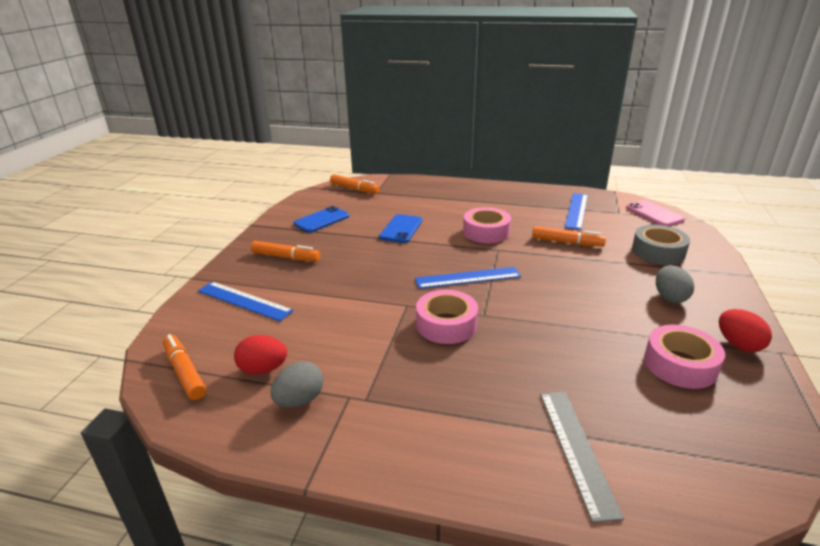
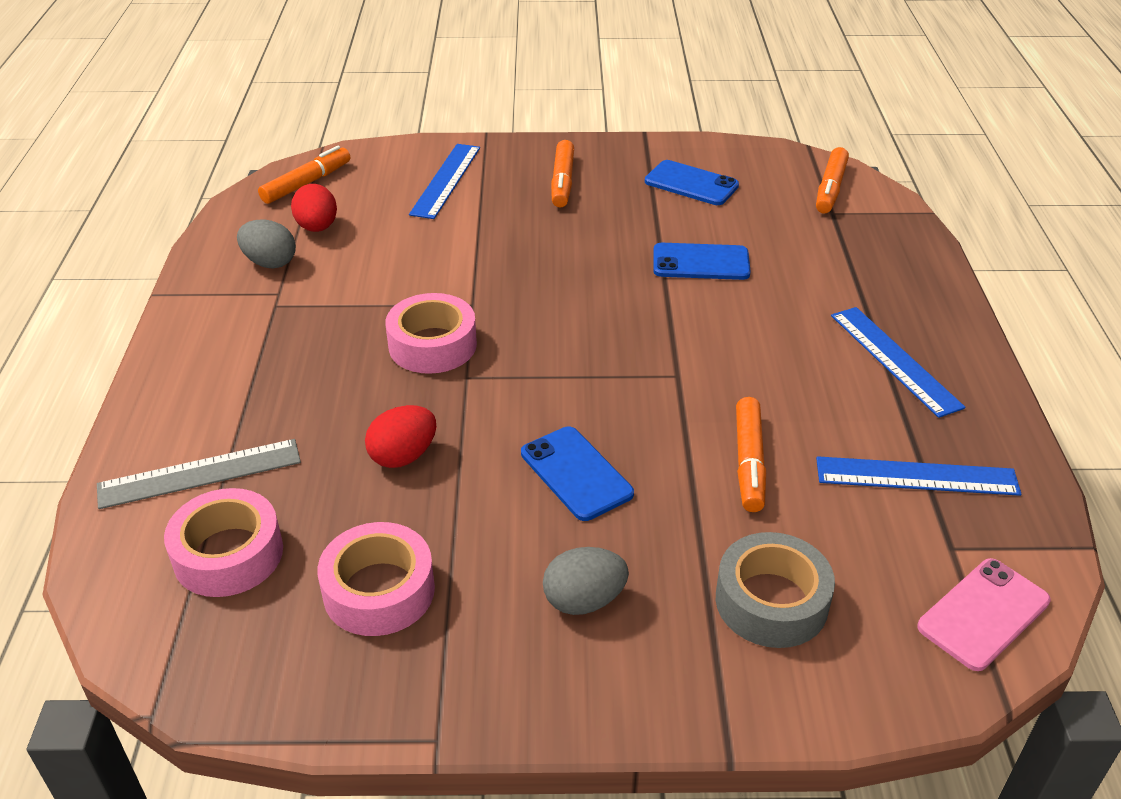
camera: 75 degrees right, 10 degrees up
blue ruler [415,267,521,289] -> blue ruler moved to [831,307,966,418]
pink tape [463,207,511,243] -> pink tape moved to [164,488,283,597]
red egg [719,309,772,352] -> red egg moved to [365,405,436,468]
none -> blue phone [521,426,634,521]

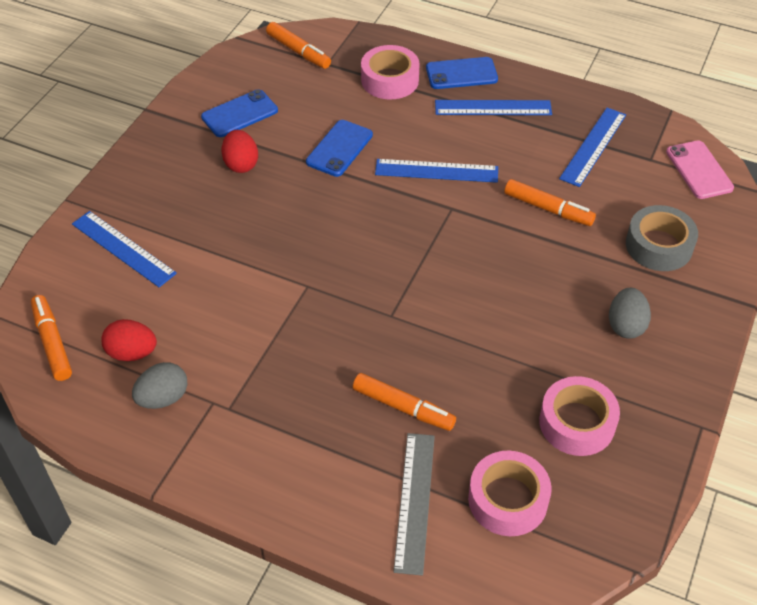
camera: 65 degrees left, 10 degrees up
red egg [365,405,436,468] -> red egg moved to [222,130,258,173]
pink tape [385,293,477,374] -> pink tape moved to [361,45,420,100]
blue phone [521,426,634,521] -> blue phone moved to [426,57,498,89]
orange marker [551,140,574,207] -> orange marker moved to [353,373,456,431]
none -> blue ruler [375,159,498,183]

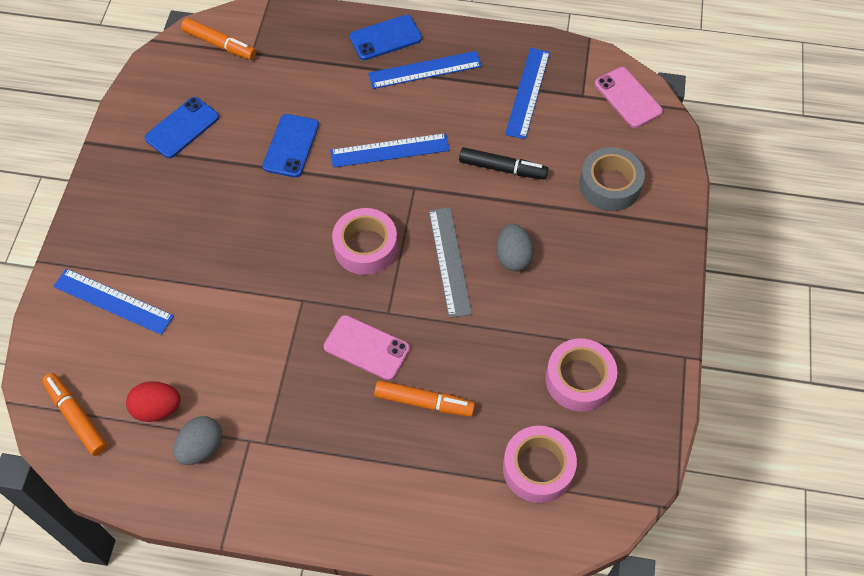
camera: 15 degrees left, 10 degrees up
red egg [222,130,258,173] -> none
pink tape [361,45,420,100] -> pink tape moved to [332,208,398,275]
grey ruler [393,433,435,576] -> grey ruler moved to [429,207,472,318]
orange marker [504,179,596,226] -> black marker [459,147,548,180]
grey egg [609,288,651,339] -> grey egg moved to [496,224,534,271]
none -> pink phone [324,315,410,380]

